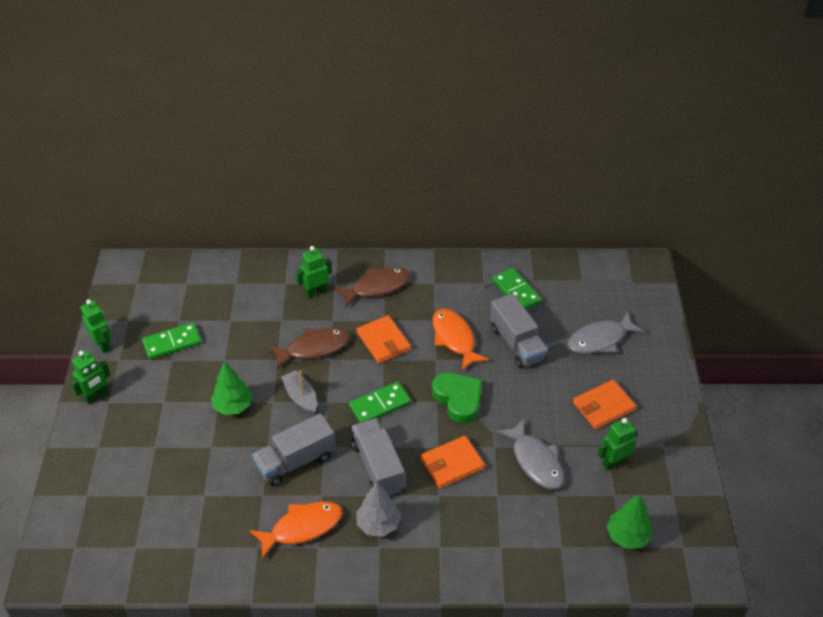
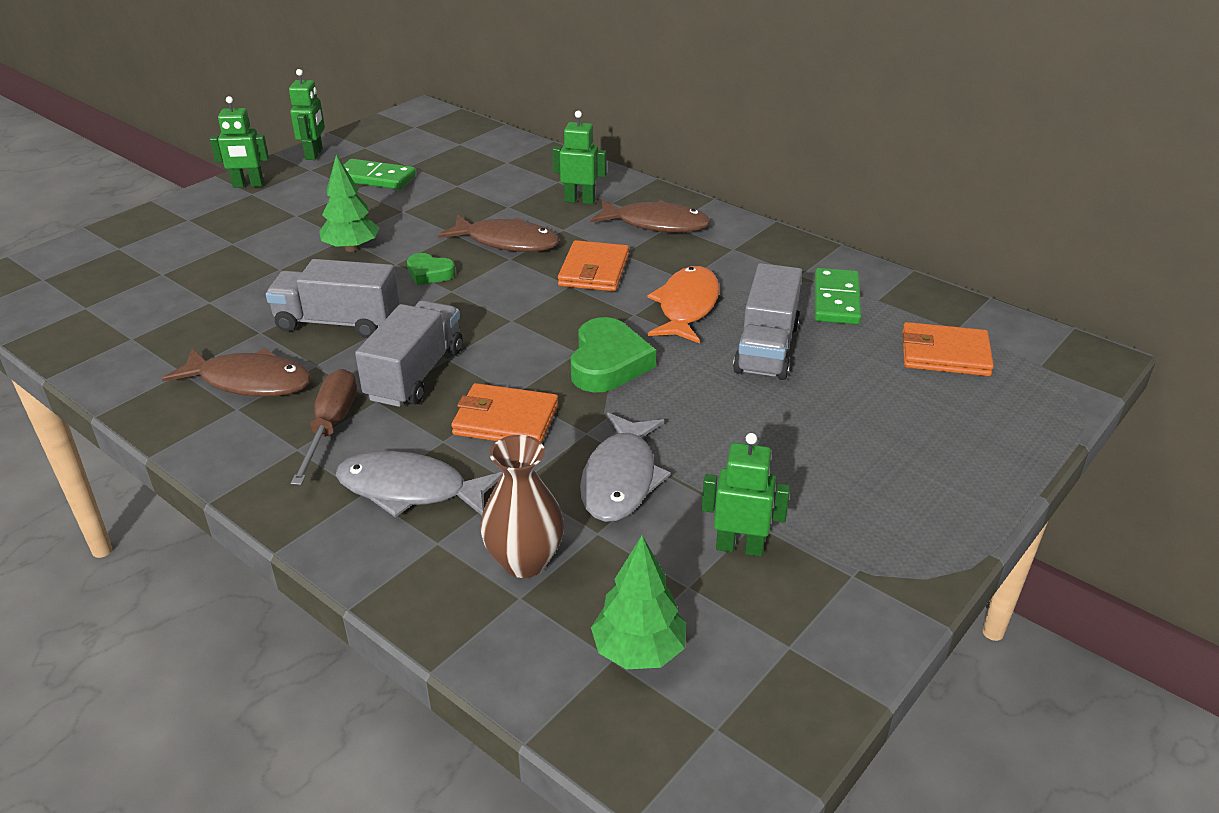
camera: 40 degrees right, 10 degrees down
orange fish [249,502,343,559] -> brown fish [162,348,311,397]
grey boat [281,370,317,414] -> green heart [407,253,455,285]
green domino [349,382,411,423] -> none
grey tree [356,482,401,537] -> brown screwdriver [290,369,357,485]
grey fish [567,312,645,354] -> grey fish moved to [336,451,502,518]
orange wallet [573,380,636,429] -> orange wallet moved to [902,322,994,376]
none -> brown vase [480,435,564,578]

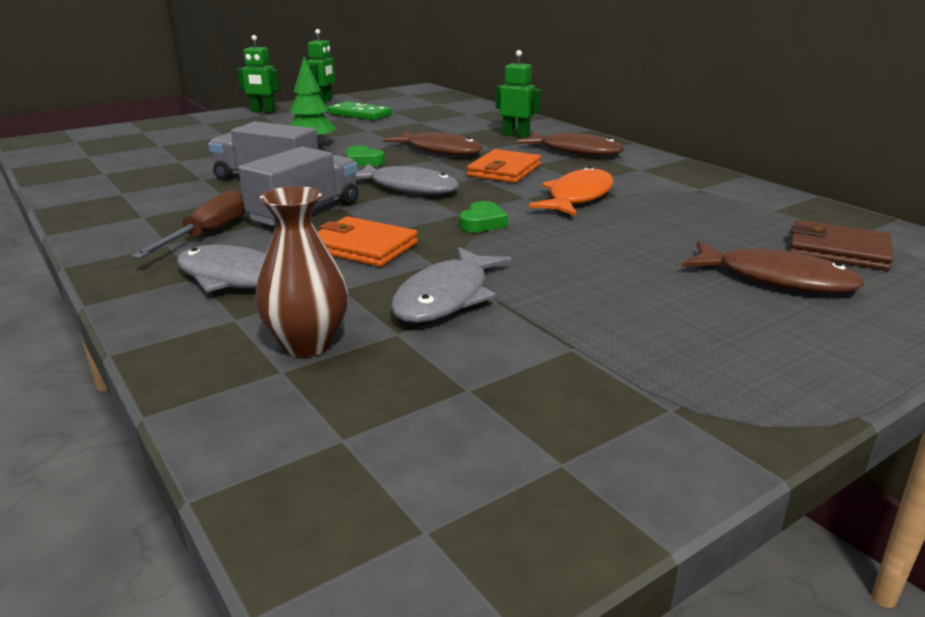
camera: 15 degrees right, 10 degrees down
brown fish [162,348,311,397] -> brown fish moved to [682,241,865,293]
green heart [571,317,656,392] -> green heart [459,201,508,232], size x0.58
green tree [591,536,686,669] -> none
green robot [702,433,790,557] -> none
grey truck [733,263,802,380] -> none
green domino [815,268,861,325] -> none
orange wallet [902,322,994,376] -> brown wallet [789,220,893,271]
none -> grey fish [356,164,459,195]

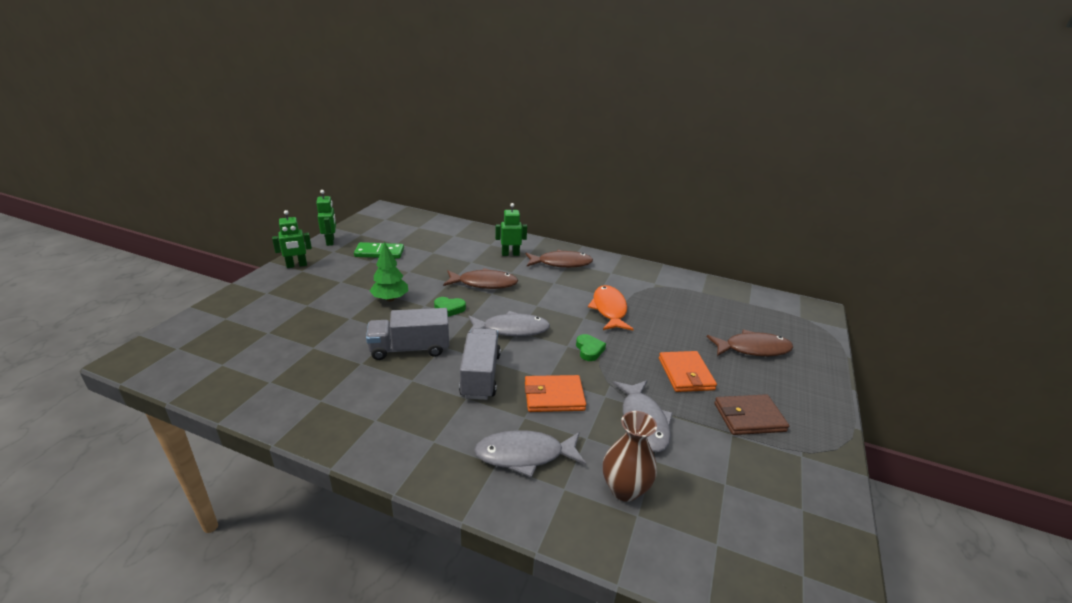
camera: 35 degrees left, 5 degrees up
brown screwdriver [131,190,246,259] -> none
orange wallet [467,149,541,183] -> orange wallet moved to [659,351,717,392]
brown wallet [789,220,893,271] -> brown wallet moved to [714,394,789,435]

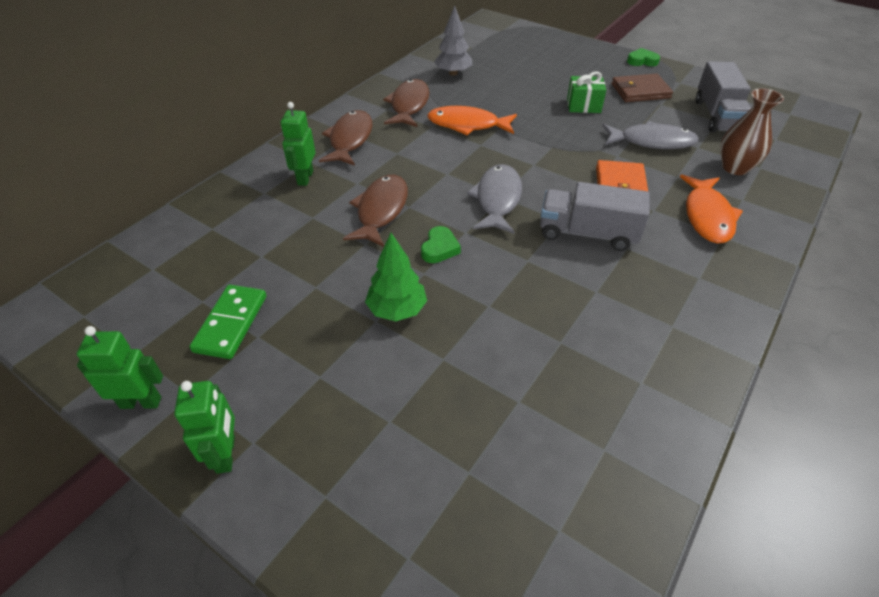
camera: 75 degrees left, 15 degrees up
grey truck [366,308,449,360] -> grey truck moved to [696,61,751,132]
grey fish [474,430,586,478] -> orange fish [680,175,743,244]
green heart [576,334,606,361] -> green heart moved to [627,48,660,66]
orange wallet [659,351,717,392] -> green gift [567,71,606,113]
brown fish [707,330,793,356] -> brown fish moved to [383,79,430,127]
brown wallet [714,394,789,435] -> brown wallet turned 75 degrees clockwise [612,73,673,102]
none -> grey tree [434,6,472,76]

